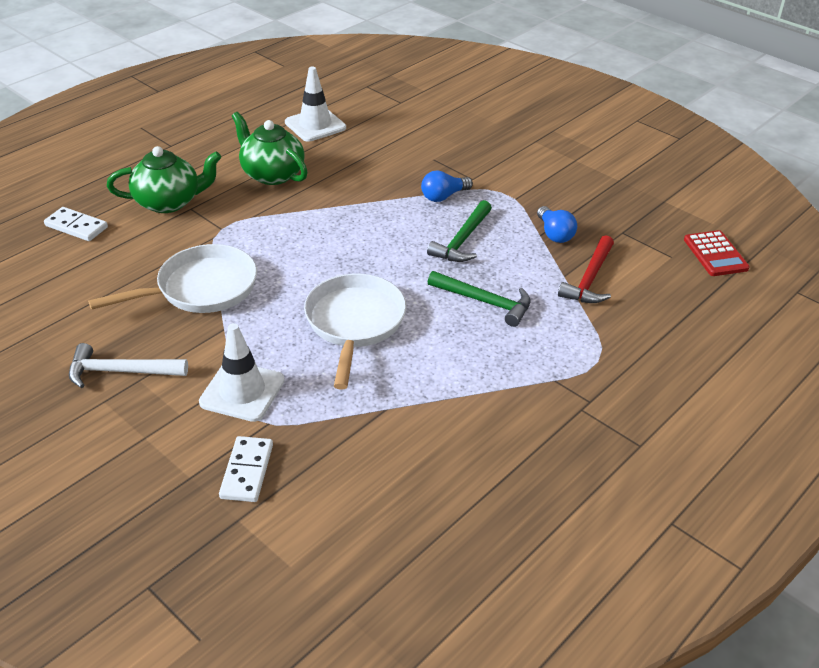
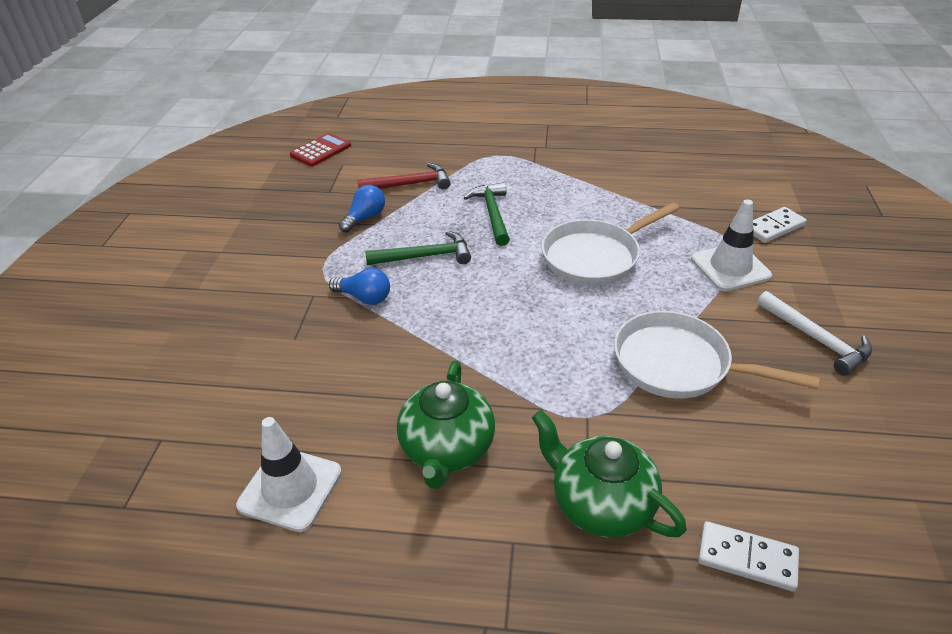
camera: 125 degrees left, 0 degrees up
white domino [44,207,108,241] -> white domino turned 60 degrees counterclockwise [698,521,799,591]

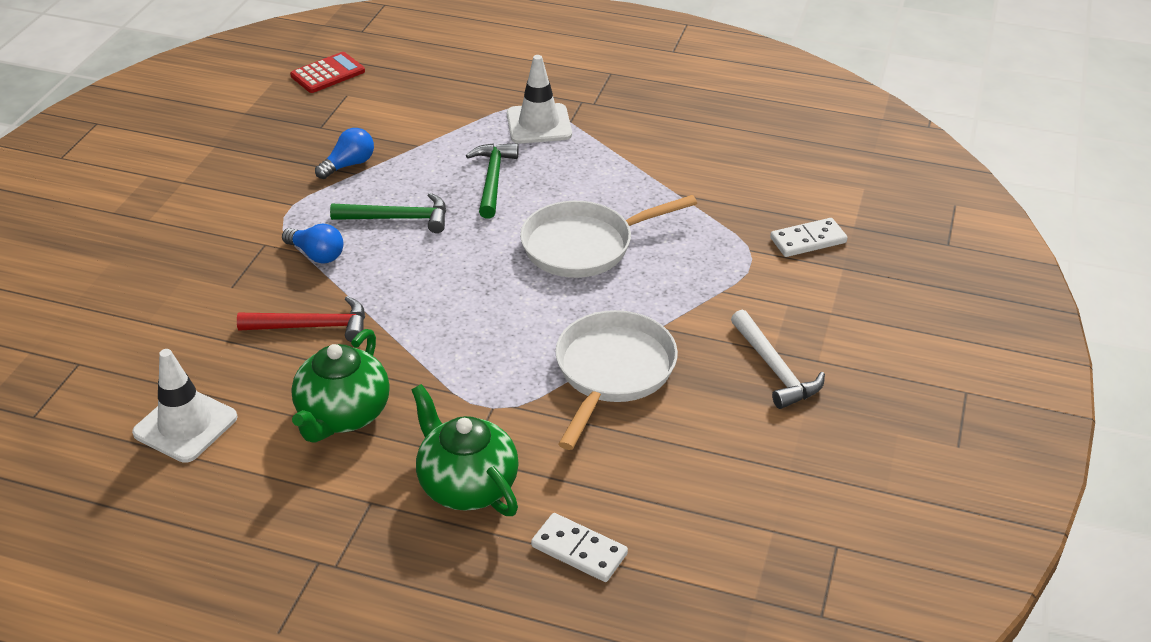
camera: 10 degrees right, 0 degrees up
red hammer [357,163,450,189] -> red hammer moved to [237,296,365,342]
white pan [614,311,820,399] -> white pan turned 75 degrees clockwise [555,310,678,450]
white traffic cone [691,200,772,291] -> white traffic cone moved to [507,55,572,144]

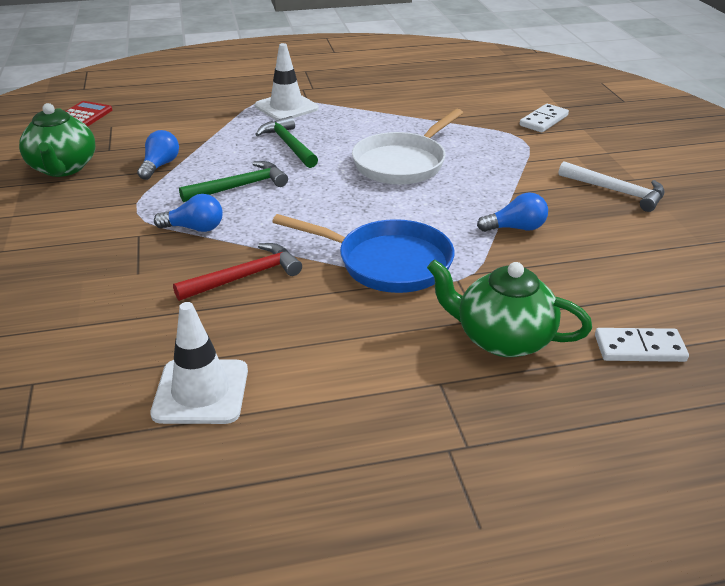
camera: 30 degrees left, 5 degrees down
green teapot [291,329,390,442] -> green teapot moved to [19,103,96,177]
white pan [555,310,678,450] -> blue light bulb [477,193,548,232]
none -> blue pan [272,214,454,293]

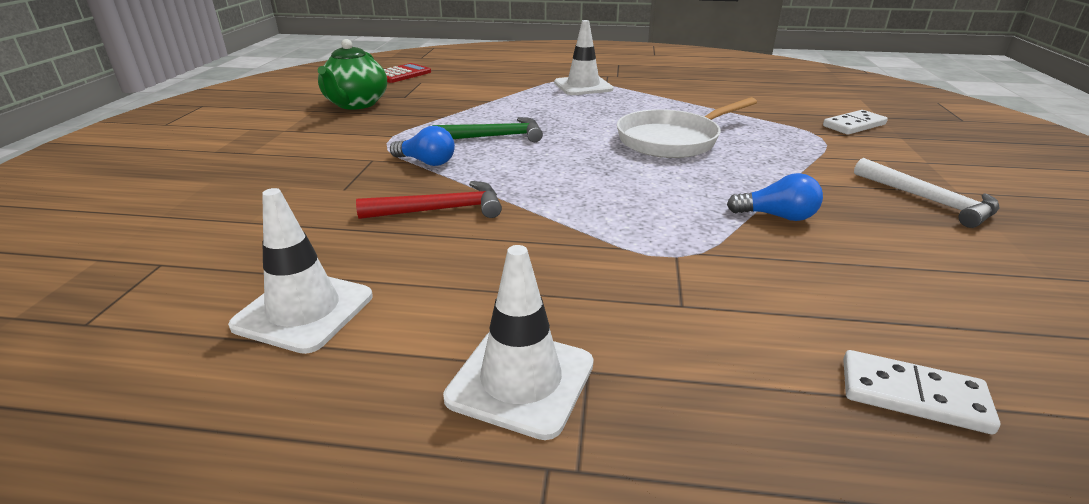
camera: 20 degrees right, 5 degrees down
blue light bulb [137,130,179,180] -> none
green hammer [255,116,318,168] -> none
blue pan [272,214,454,293] -> none
green teapot [427,259,592,357] -> none
none -> white traffic cone [443,245,594,440]

